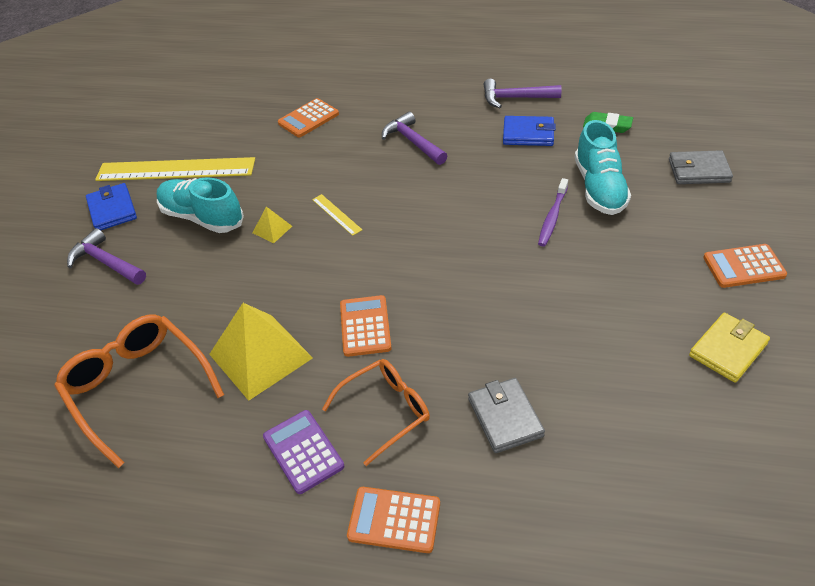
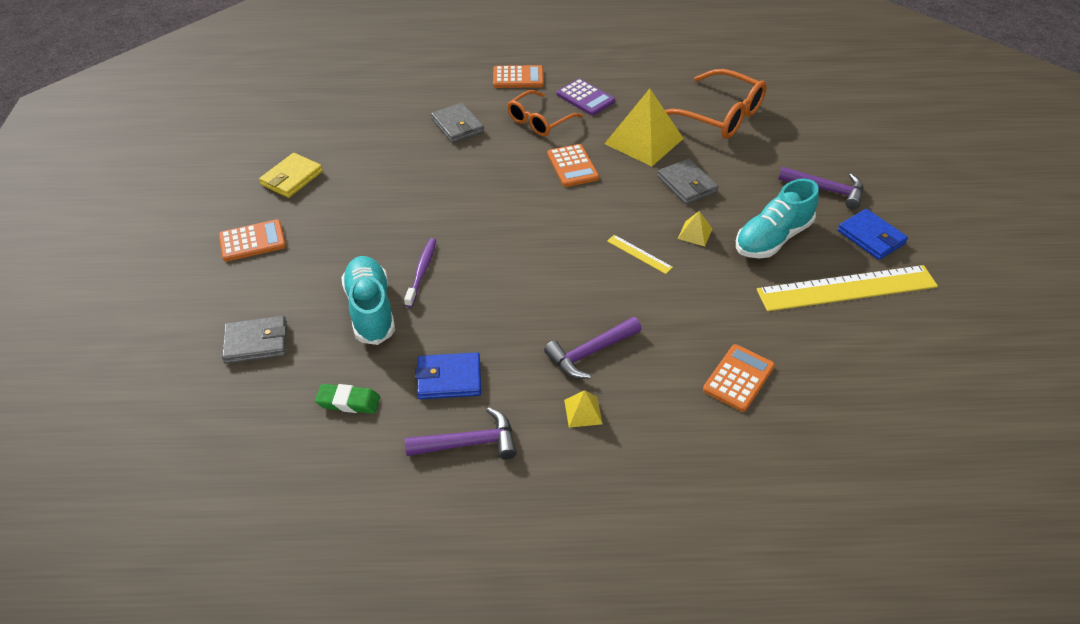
camera: 165 degrees right, 0 degrees up
turquoise shoe [157,177,244,233] -> turquoise shoe turned 120 degrees clockwise [736,178,819,258]
purple hammer [382,112,447,165] -> purple hammer turned 105 degrees clockwise [544,317,642,379]
none -> yellow pyramid [564,390,602,428]
none -> grey wallet [657,159,719,204]

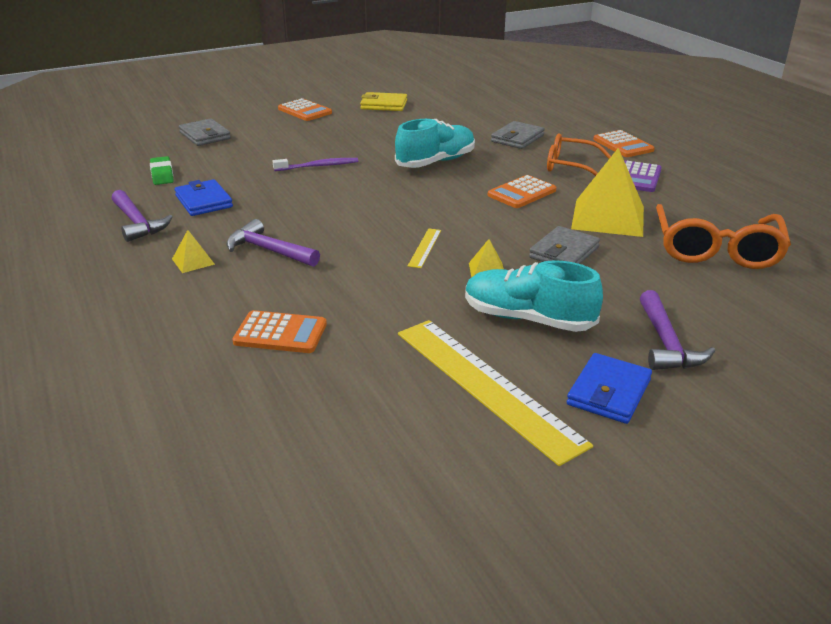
camera: 65 degrees right, 15 degrees down
turquoise shoe [341,256,395,345] -> turquoise shoe moved to [395,119,475,168]

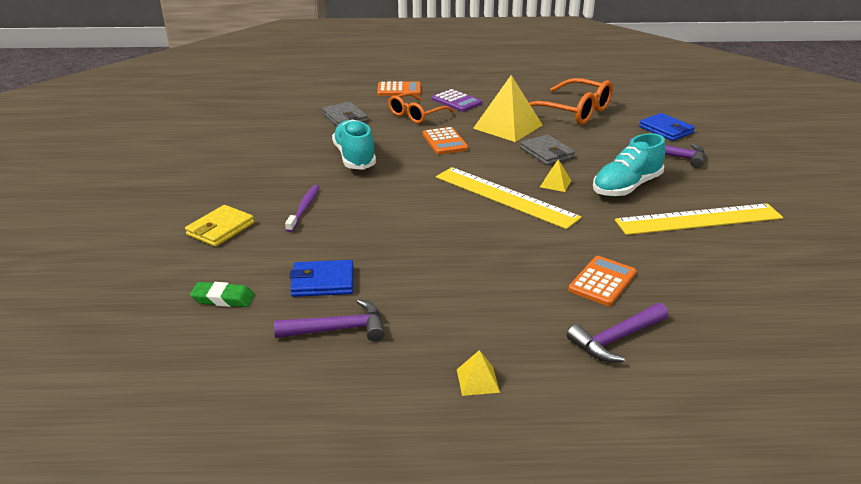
camera: 65 degrees left, 0 degrees up
yellow pyramid [172,230,215,273] -> yellow pyramid moved to [457,350,500,396]
grey wallet [179,118,231,146] -> none
purple hammer [226,219,320,267] -> purple hammer moved to [567,303,668,362]
orange calculator [278,98,332,121] -> none
yellow wallet [360,92,407,111] -> yellow wallet moved to [185,205,254,247]
yellow ruler [408,228,441,268] -> yellow ruler [436,167,582,229], size x2.39
blue wallet [567,353,652,424] -> blue wallet moved to [639,113,695,141]

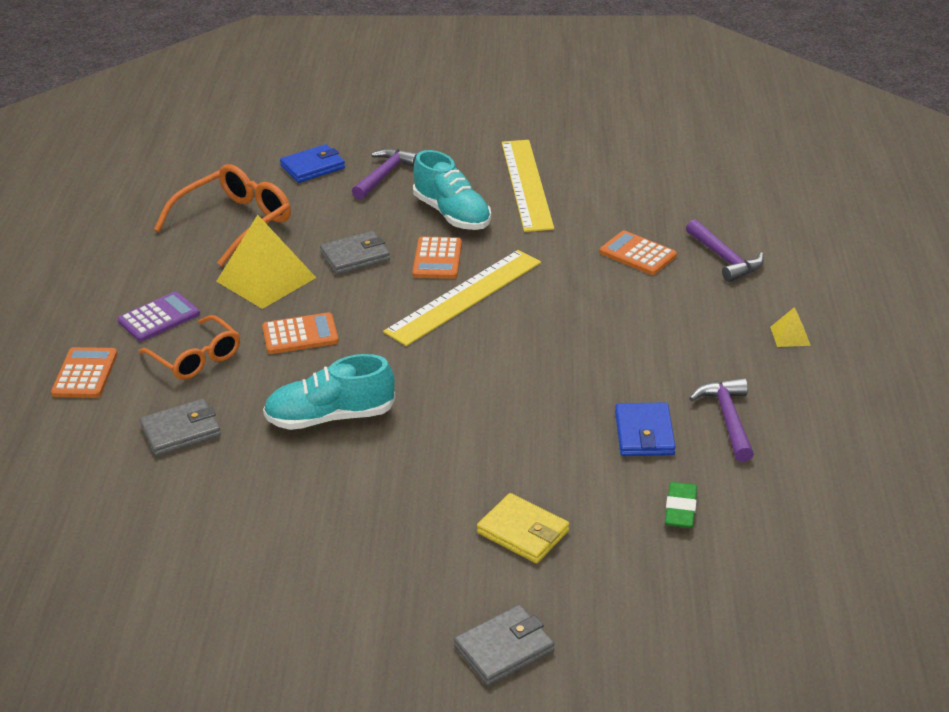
camera: 85 degrees left, 5 degrees up
purple toothbrush [285,185,319,232] -> none
yellow pyramid [540,159,571,192] -> orange calculator [412,237,462,279]
none -> grey wallet [454,605,555,686]

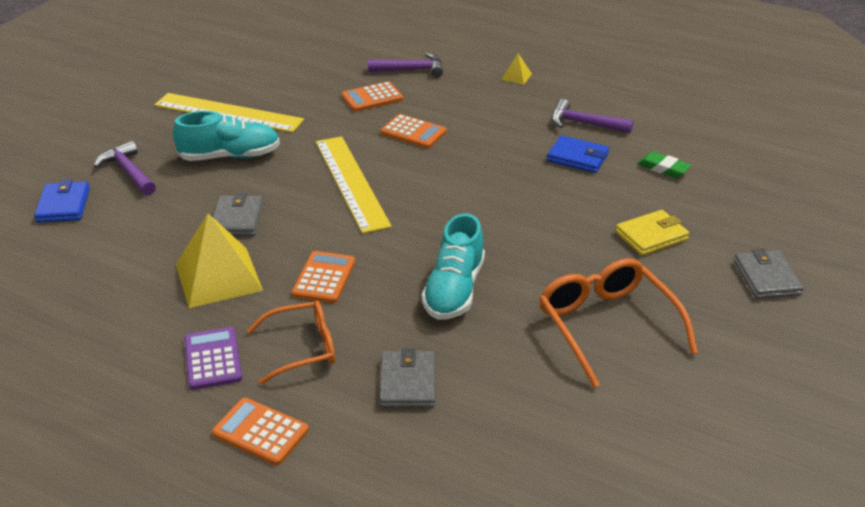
camera: 65 degrees left, 0 degrees up
orange glasses [154,164,291,266] -> orange glasses moved to [539,258,698,387]
orange calculator [412,237,462,279] -> orange calculator moved to [380,114,446,148]

